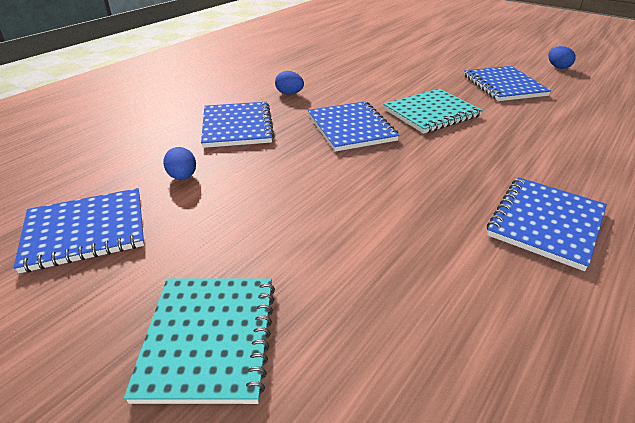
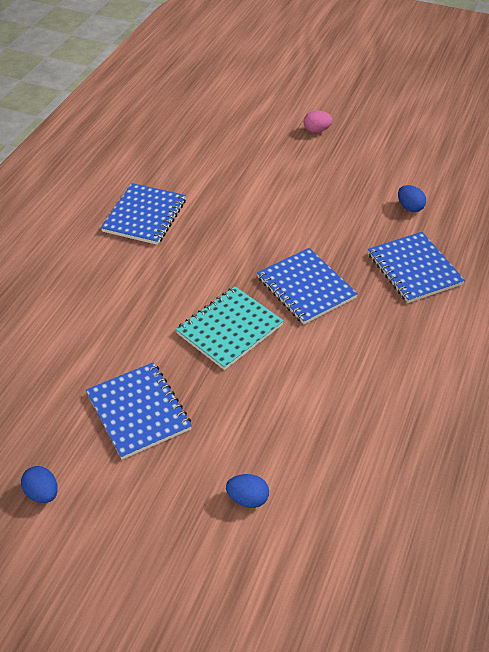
camera: 165 degrees right, 10 degrees up
blue notebook [14,188,144,273] -> none
turquoise notebook [124,278,275,404] -> pink egg [304,110,332,133]
blue egg [275,71,304,95] -> blue egg moved to [226,474,269,508]

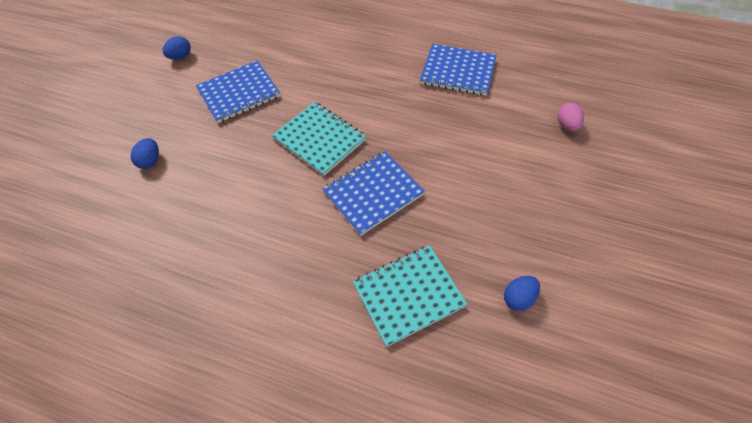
camera: 90 degrees right, 10 degrees up
pink egg [304,110,332,133] -> pink egg moved to [557,103,584,131]
blue notebook [368,232,465,303] -> turquoise notebook [353,245,468,347]

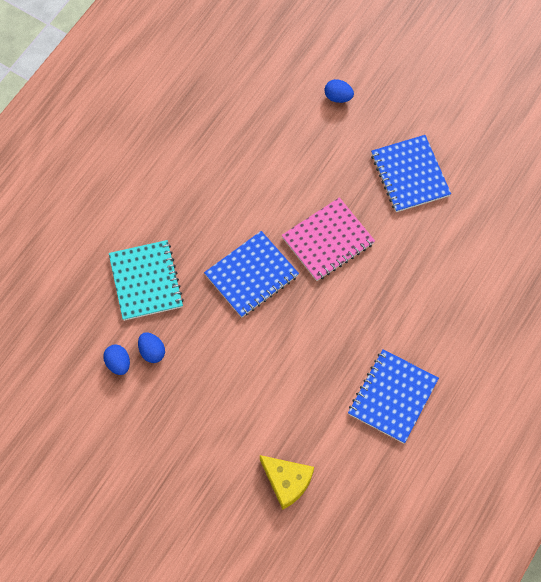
camera: 100 degrees right, 10 degrees up
blue egg [163,36,191,59] -> blue egg moved to [138,332,165,363]
turquoise notebook [272,102,366,176] -> pink notebook [282,197,375,281]
blue notebook [323,151,425,236] -> blue notebook turned 75 degrees clockwise [204,231,299,318]
pink egg [557,103,584,131] -> yellow cheese [260,455,314,510]

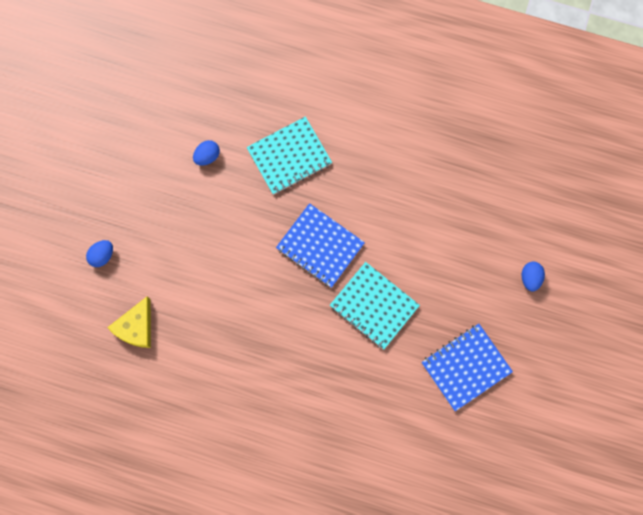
camera: 75 degrees right, 10 degrees up
blue egg [138,332,165,363] -> blue egg moved to [86,240,113,267]
pink notebook [282,197,375,281] -> turquoise notebook [330,262,420,349]
blue notebook [348,349,439,443] -> none

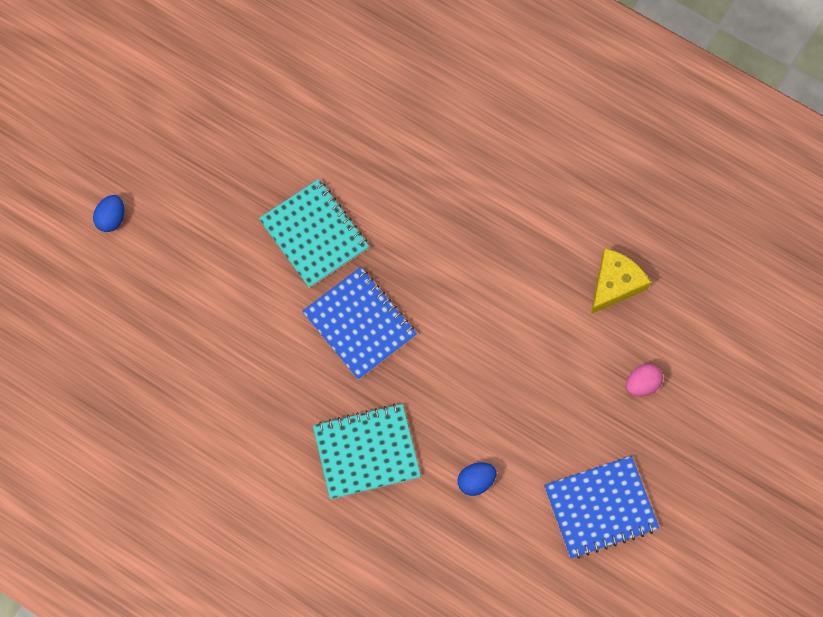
camera: 165 degrees left, 5 degrees down
blue egg [86,240,113,267] -> pink egg [626,364,663,396]
blue notebook [421,324,513,411] -> blue notebook moved to [544,456,659,559]

